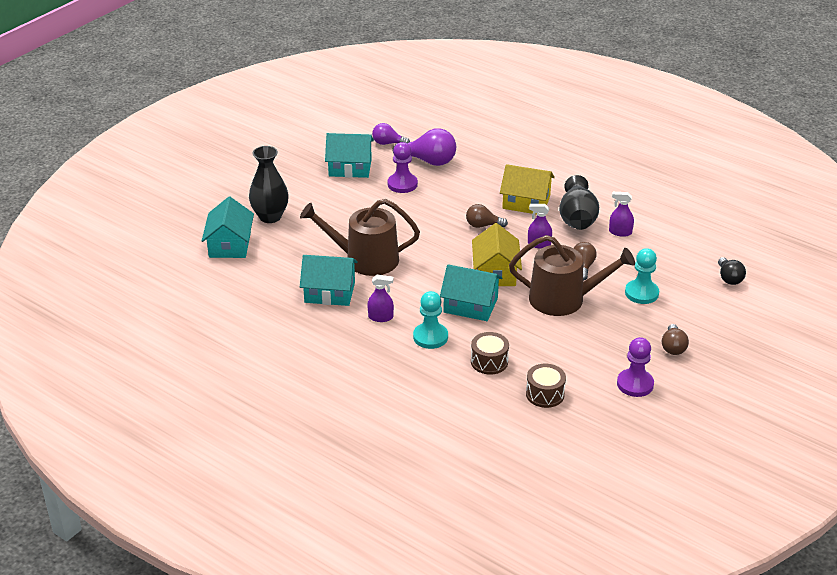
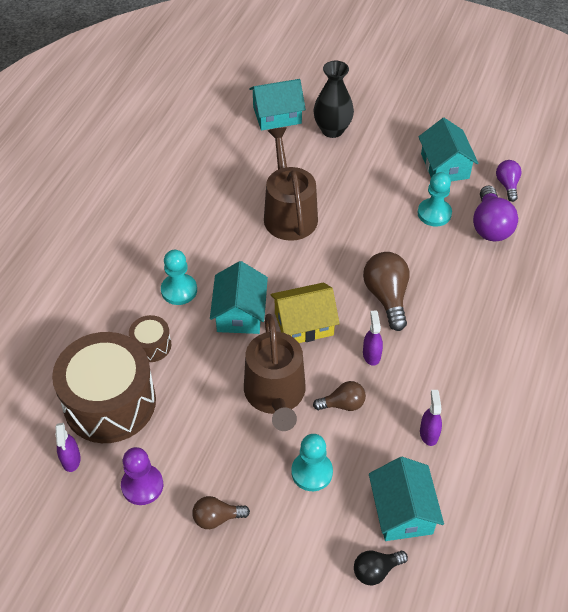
camera: 75 degrees right, 15 degrees up
turquoise house [300,255,358,306] -> turquoise house moved to [369,457,444,541]
purple spray bottle [367,274,394,322] -> purple spray bottle moved to [55,423,81,472]
purple pawn [388,142,418,193] -> turquoise pawn [418,172,452,226]
brown light bulb [466,204,508,228] -> brown light bulb [363,252,409,331], size x1.68
yellow house [500,164,555,214] -> none
brown drum [526,364,566,408] -> brown drum [52,332,156,443], size x2.23
black vase [559,175,599,230] -> none

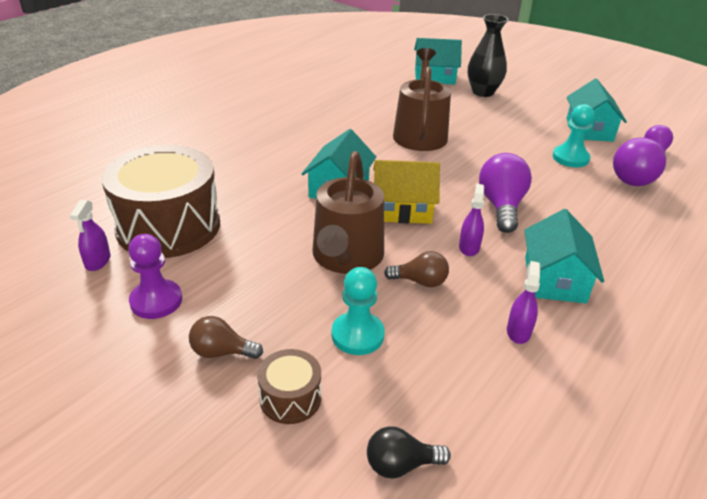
camera: 15 degrees right, 15 degrees down
brown drum [129,315,171,362] -> brown drum moved to [257,349,321,424]
turquoise pawn [161,250,197,305] -> none
brown light bulb [363,252,409,331] -> purple light bulb [479,153,532,233]
turquoise house [369,457,444,541] -> turquoise house moved to [525,209,604,303]

